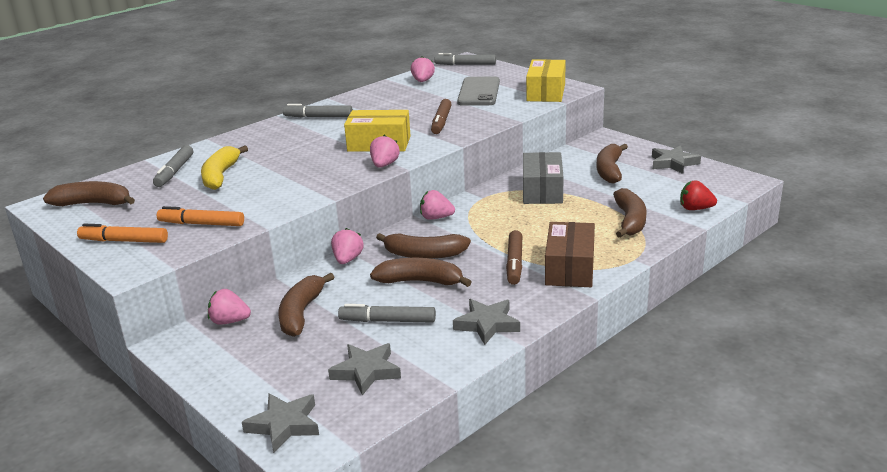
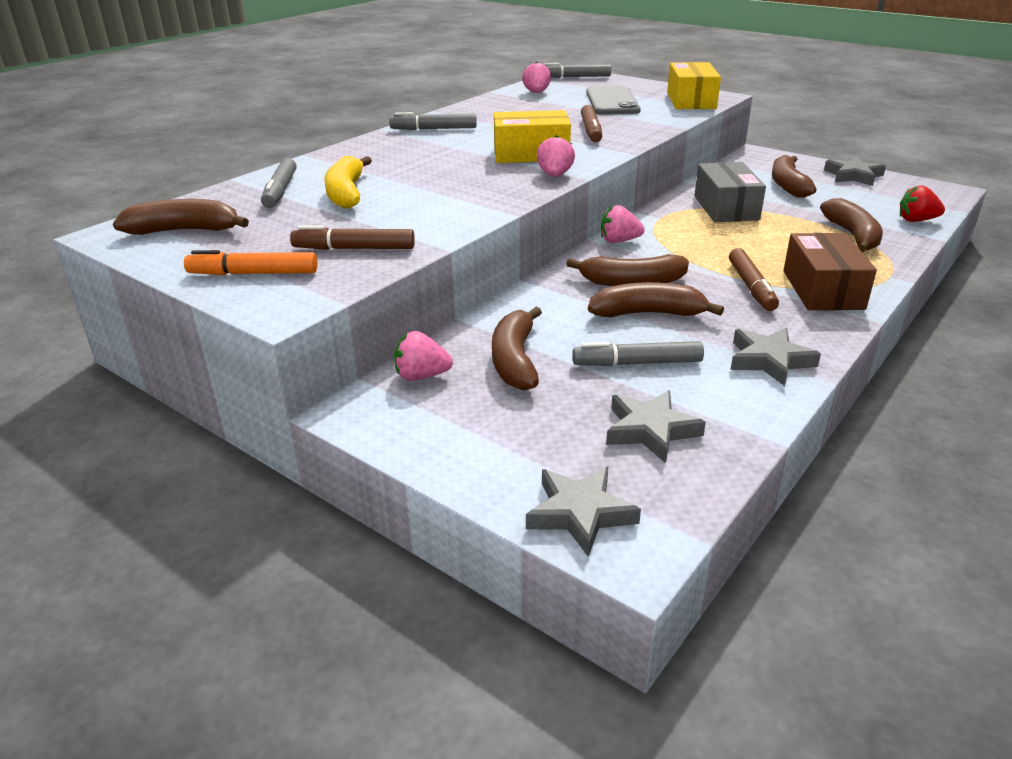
camera: 10 degrees left, 5 degrees up
orange marker [157,206,244,226] -> brown marker [290,226,415,250]
pink strawberry [331,228,364,264] -> none

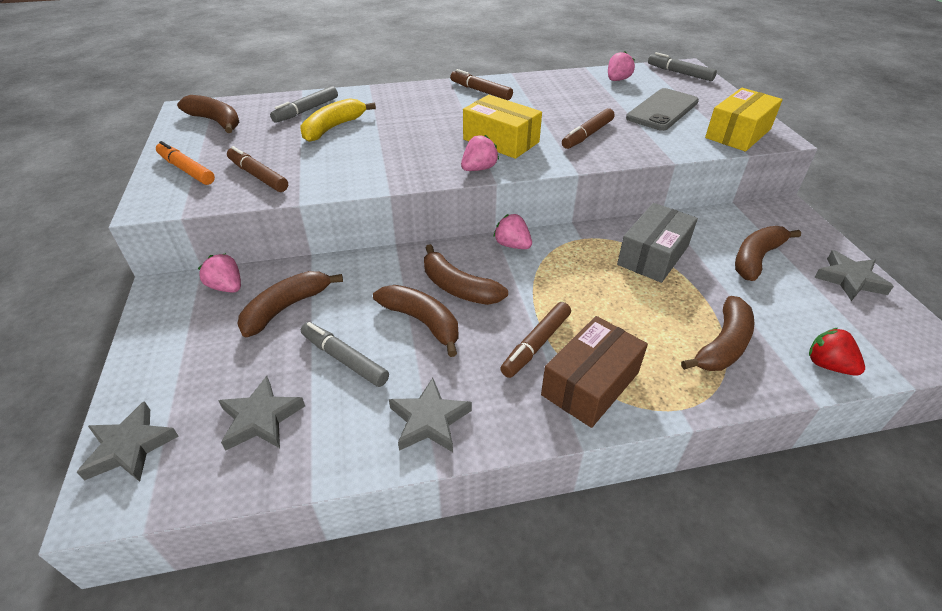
camera: 40 degrees right, 10 degrees up
grey marker [389,112,477,130] -> brown marker [450,69,513,100]

